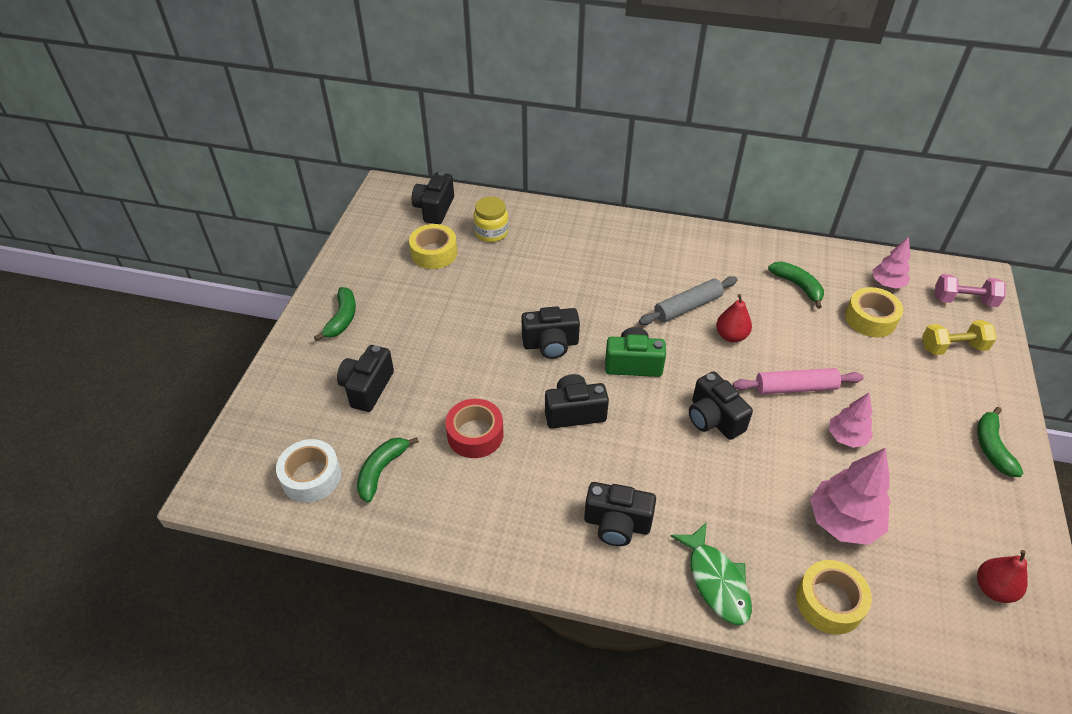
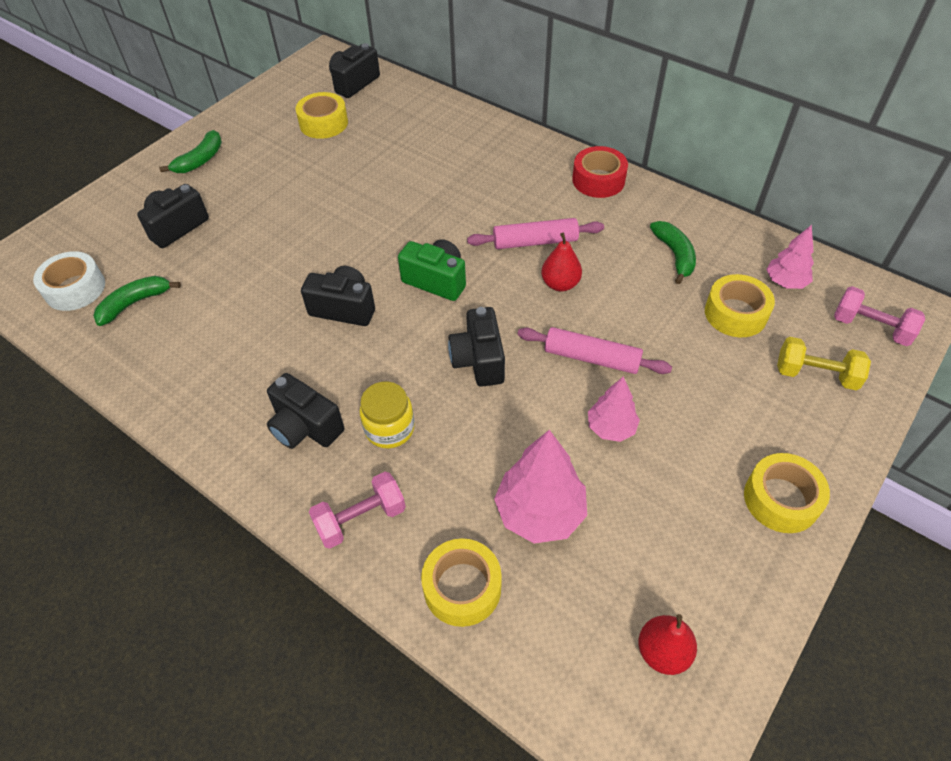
camera: 25 degrees right, 5 degrees up
red tape [445,399,504,458] -> red tape moved to [572,146,628,198]
yellow jar [473,196,509,242] -> yellow jar moved to [360,382,415,448]
black camera [521,306,580,359] -> none
grey rolling pin [639,276,738,325] -> pink rolling pin [467,218,604,249]
green fish [671,522,752,625] -> pink dumbbell [309,472,406,549]
green banana [977,407,1024,477] -> yellow tape [744,453,830,533]

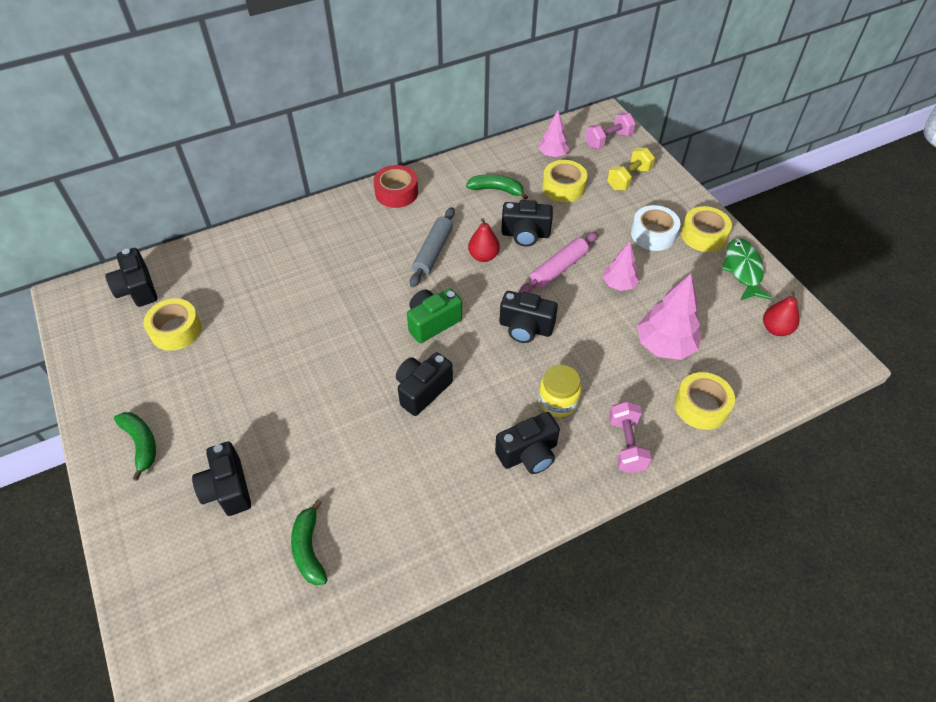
camera: 65 degrees left, 0 degrees up
white tape [33,251,105,311] -> white tape moved to [631,205,680,251]
pink rolling pin [467,218,604,249] -> grey rolling pin [410,207,455,287]
none -> black camera [501,200,553,247]
none -> green fish [722,238,772,300]

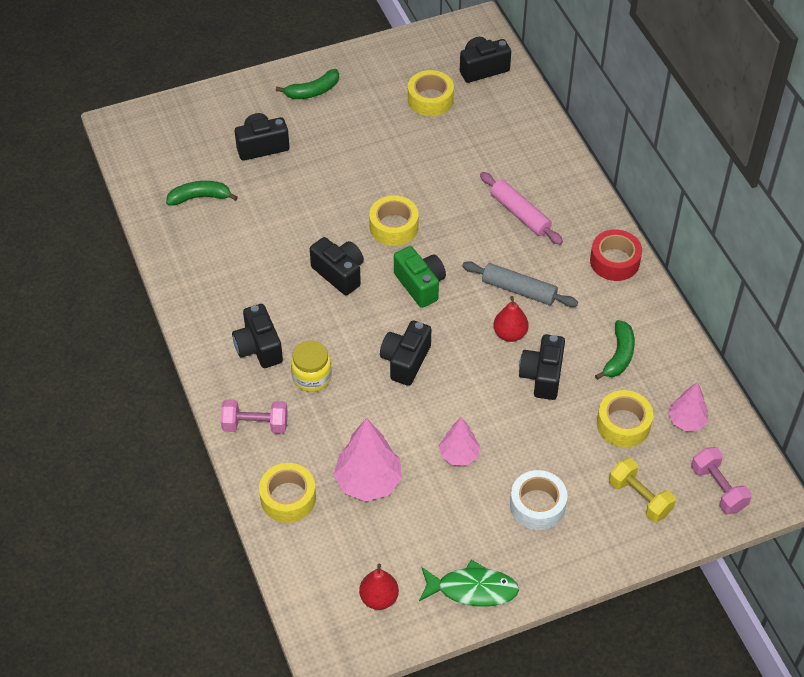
camera: 95 degrees right, 0 degrees up
pink rolling pin [519,232,598,294] -> pink rolling pin moved to [480,172,563,245]
yellow tape [681,206,732,252] -> yellow tape moved to [369,195,419,246]

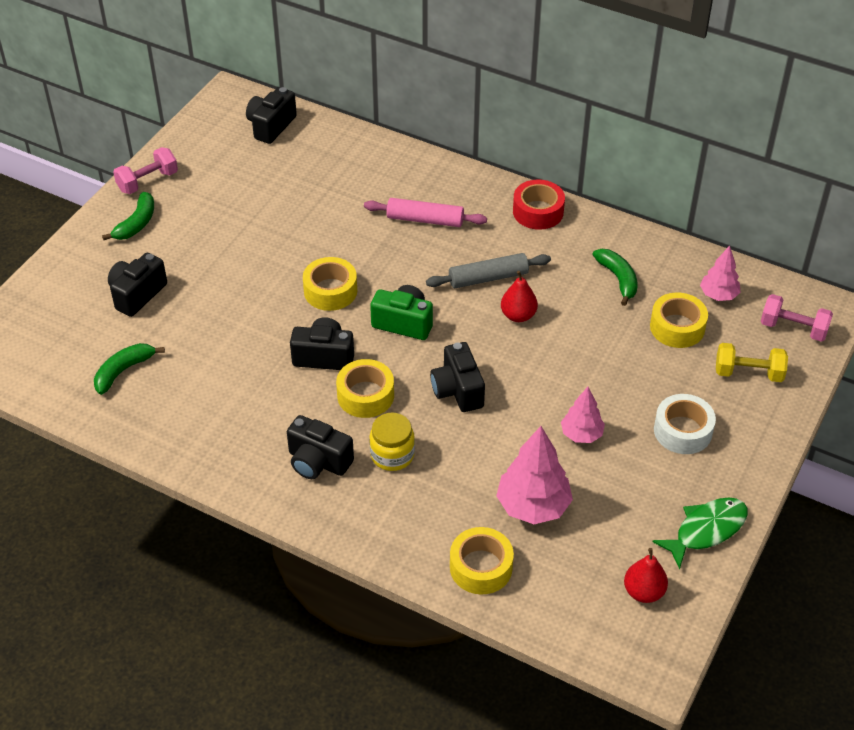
camera: 40 degrees left, 5 degrees down
pink dumbbell [221,399,288,434] -> pink dumbbell moved to [113,147,178,194]
yellow tape [408,70,454,116] -> yellow tape moved to [336,359,394,418]
black camera [519,334,565,400] -> none

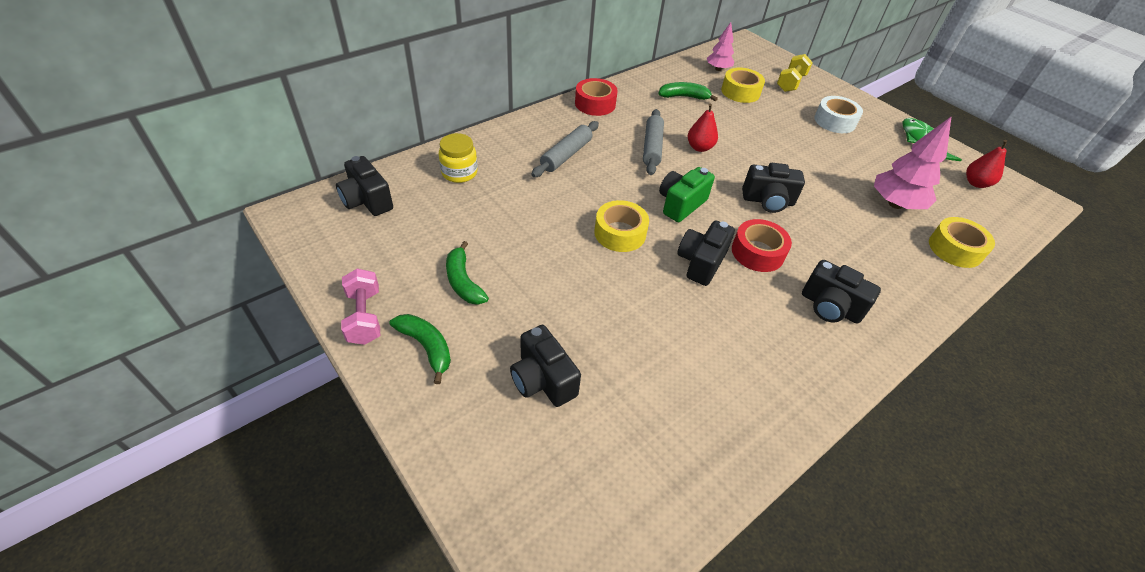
camera: 70 degrees left, 0 degrees up
green banana [94,343,165,395] -> green banana moved to [446,241,489,305]
black camera [287,415,354,479] -> black camera turned 75 degrees clockwise [802,260,881,324]
yellow tape [336,359,394,418] -> red tape [732,219,792,272]
pink rolling pin [364,198,487,227] -> grey rolling pin [531,121,599,177]
yellow jar [369,413,415,471] -> yellow jar moved to [439,133,477,183]
pink tree [561,387,605,443] -> none
pink dumbbell [761,294,833,342] -> none

